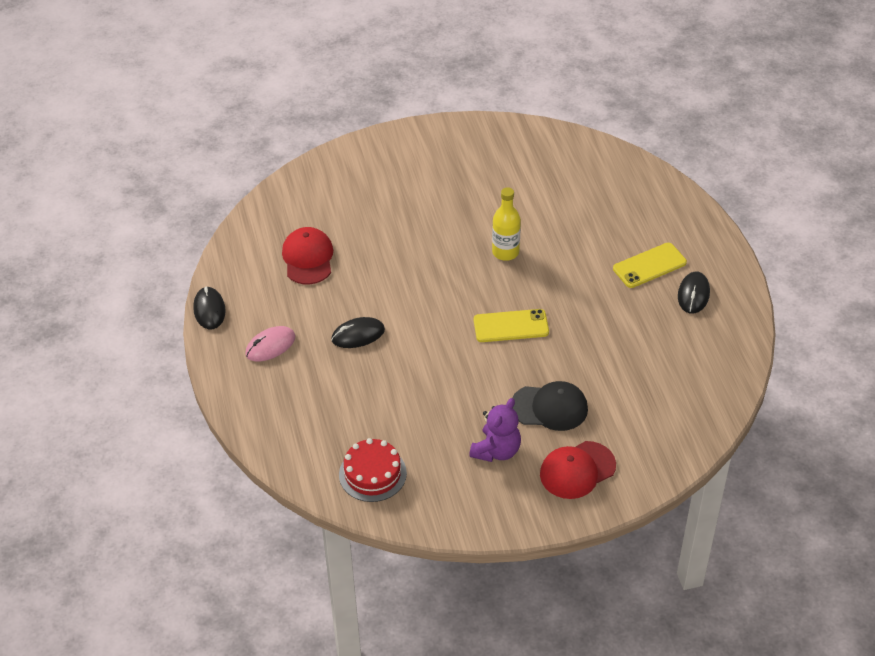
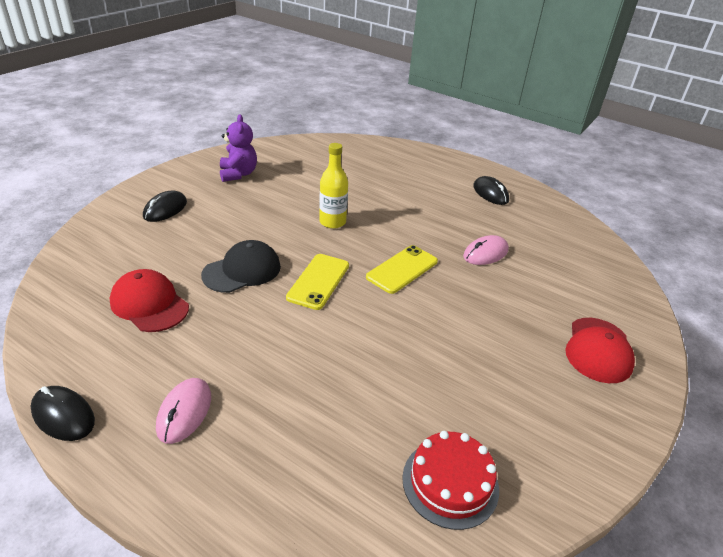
camera: 45 degrees left, 10 degrees down
black mouse [331,317,385,348] -> black mouse moved to [143,191,187,222]
purple teddy bear [469,398,521,462] -> purple teddy bear moved to [220,114,257,182]
black cap [512,381,588,431] -> black cap moved to [201,240,281,293]
yellow phone [613,243,687,288] -> yellow phone moved to [286,254,349,310]
none -> pink mouse [463,235,509,265]

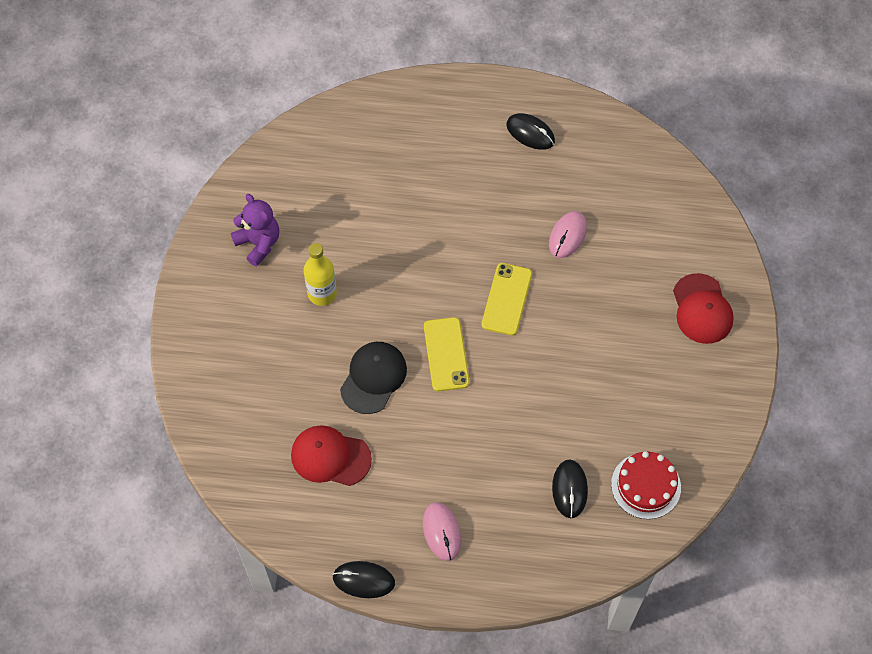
camera: 25 degrees left, 25 degrees up
black mouse [143,191,187,222] -> black mouse moved to [552,459,588,518]
yellow bottle [319,143,348,229] -> yellow bottle moved to [304,243,337,306]

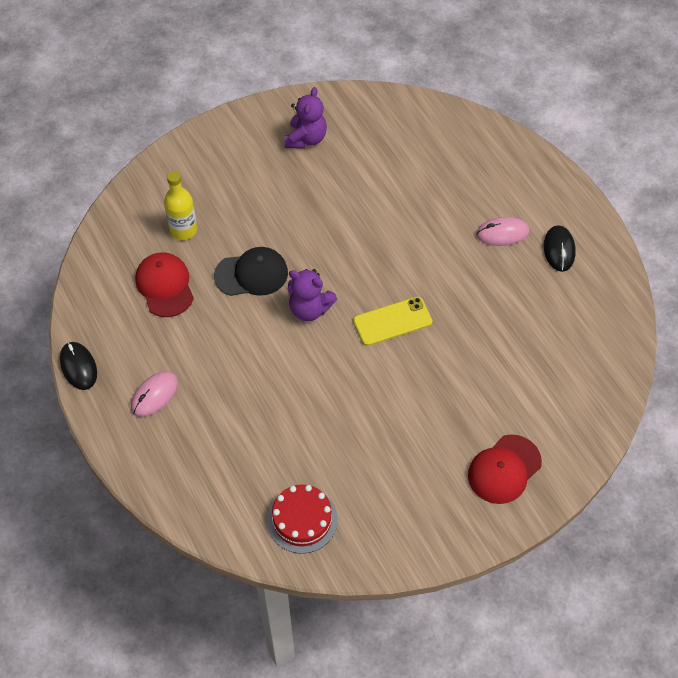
camera: 55 degrees right, 5 degrees down
yellow bottle [304,243,337,306] -> yellow bottle moved to [164,171,197,240]
yellow phone [424,317,470,391] -> purple teddy bear [288,269,337,321]
pink mouse [549,211,587,258] -> pink mouse moved to [476,217,529,246]
black mouse [552,459,588,518] -> none

